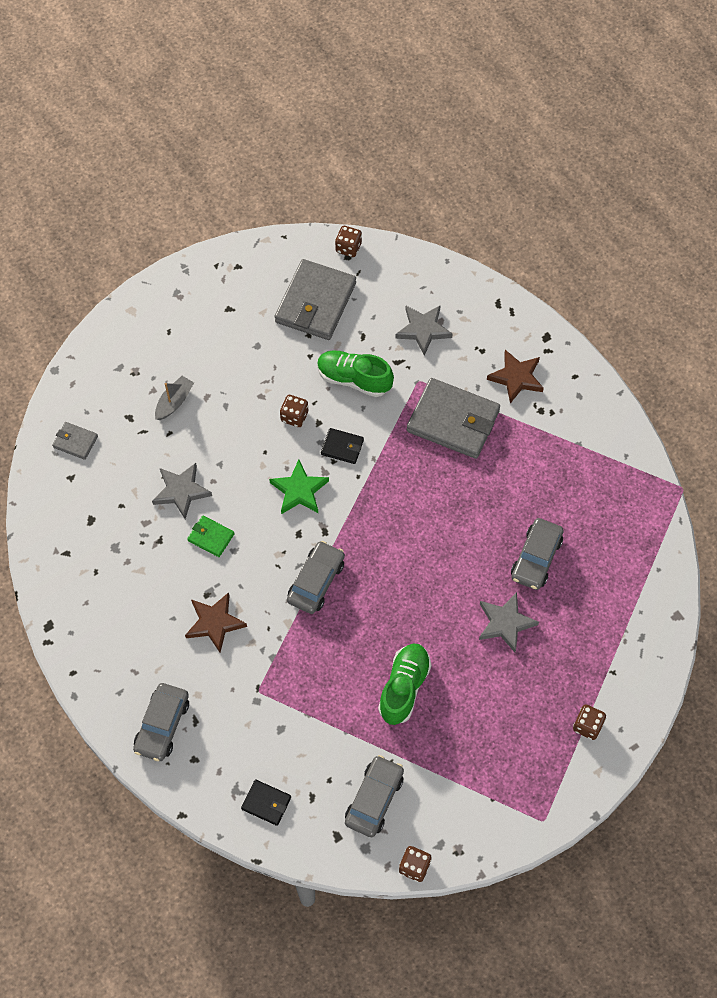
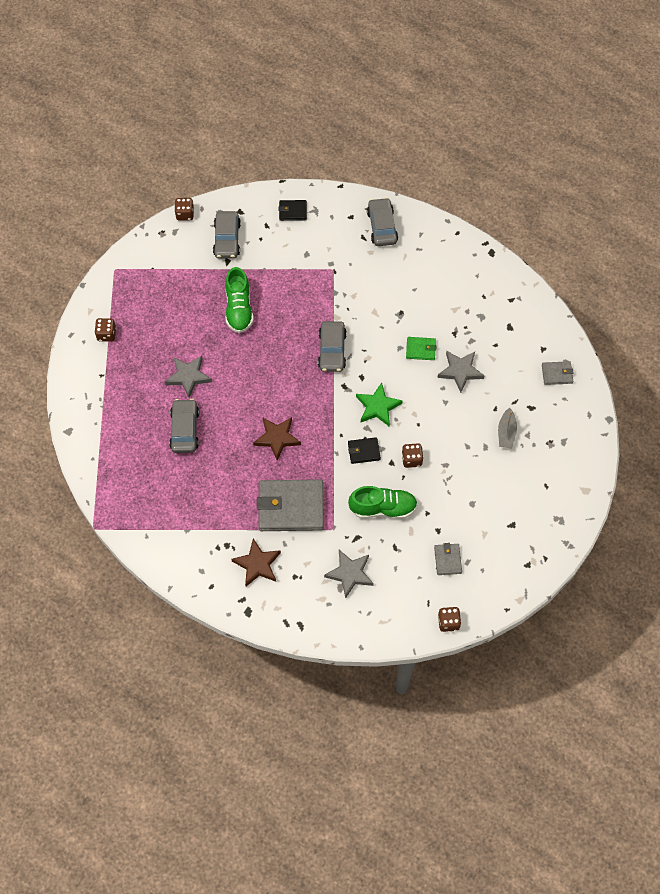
camera: 155 degrees right, 0 degrees up
brown star [185,592,247,653] -> brown star moved to [253,417,301,461]
grey wallet [275,259,356,340] -> grey wallet [434,543,462,575], size x0.47

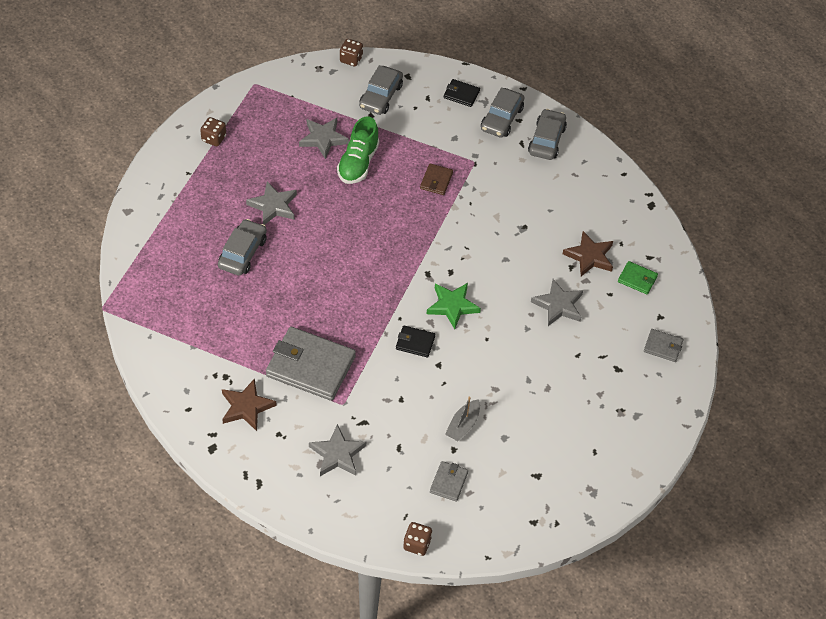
camera: 20 degrees right, 10 degrees down
brown star [253,417,301,461] -> brown star moved to [563,231,613,276]
grey car [318,321,347,372] -> grey car moved to [481,87,524,138]
green shoe [348,486,417,519] -> none
brown dice [402,443,424,468] -> none
green wallet [406,337,436,360] -> green wallet moved to [618,261,658,294]
grey boat [498,408,517,448] -> grey boat moved to [445,396,480,441]
none -> grey star [299,118,349,159]
none -> brown wallet [420,163,453,195]

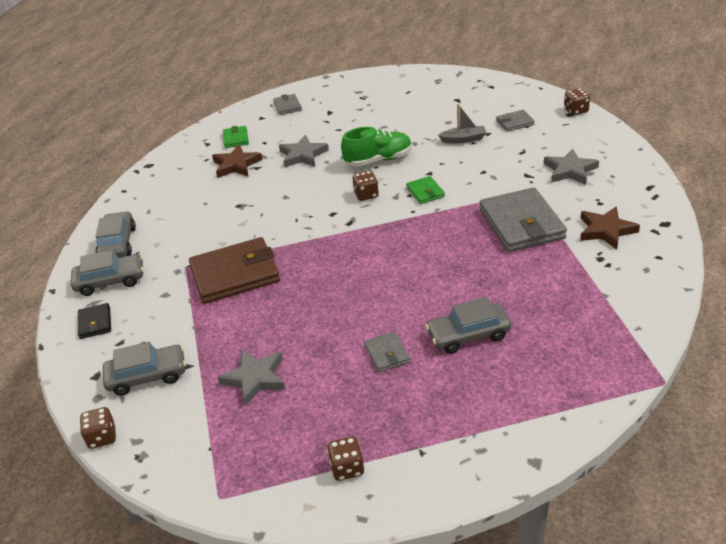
camera: 120 degrees left, 15 degrees down
grey star [246,181,297,225] -> grey wallet [364,331,410,372]
green shoe [337,116,379,184] -> green shoe moved to [341,127,412,167]
black wallet [396,325,435,358] -> green wallet [406,176,445,204]
brown wallet [420,163,453,195] -> brown wallet [189,237,280,304], size x2.12
green star [427,283,481,329] -> brown dice [353,171,379,201]
grey car [528,109,567,160] -> grey car turned 105 degrees clockwise [95,211,136,258]

